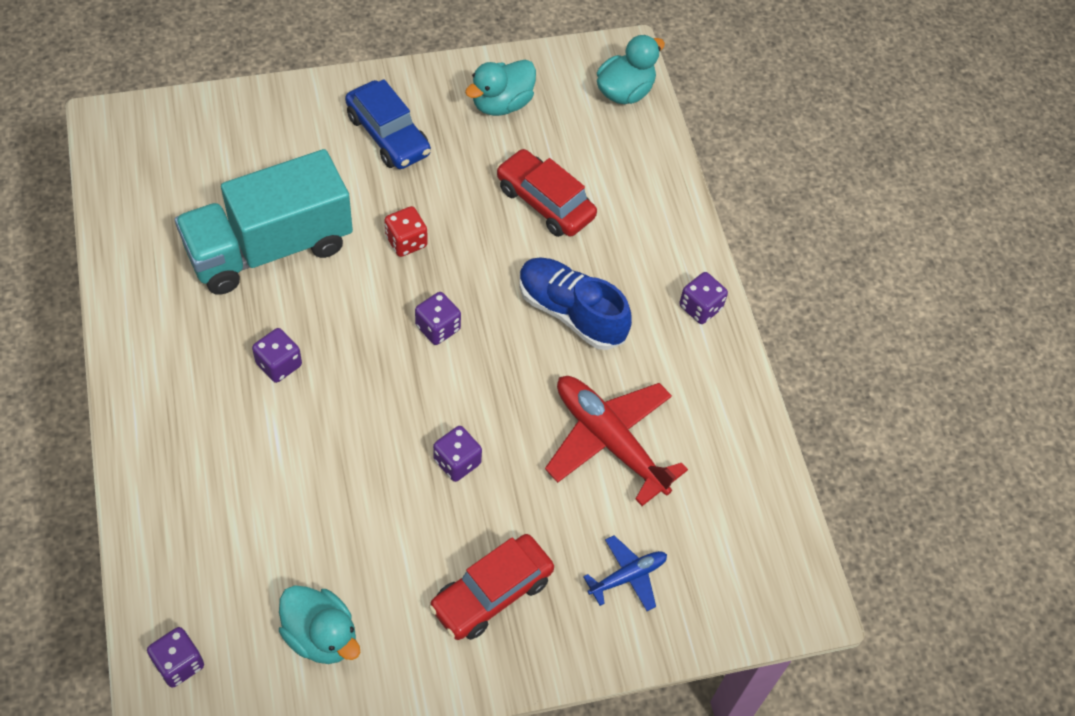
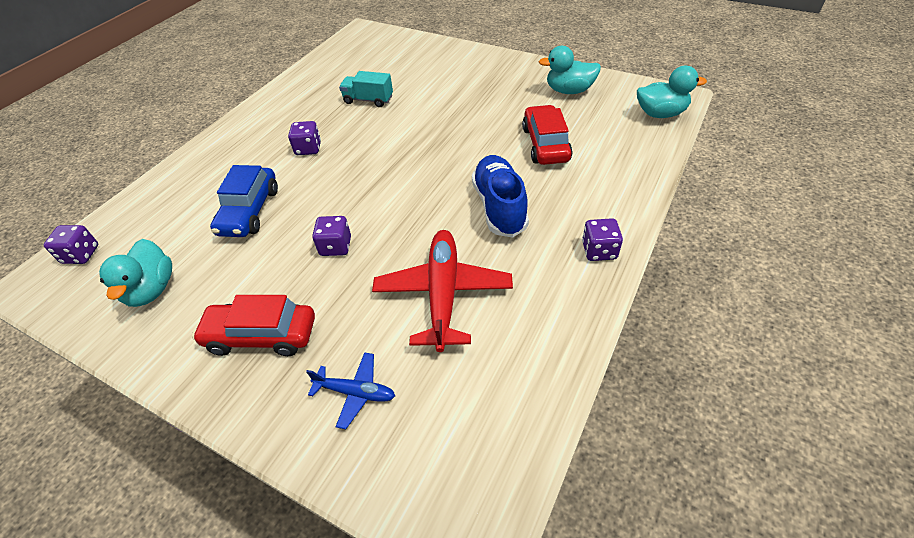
camera: 50 degrees right, 10 degrees down
turquoise truck [175,149,353,295] -> turquoise truck [339,71,393,107], size x0.46
blue car [345,79,431,169] -> blue car moved to [210,165,278,237]
red dice [384,206,428,257] -> none
purple dice [415,292,461,345] -> none

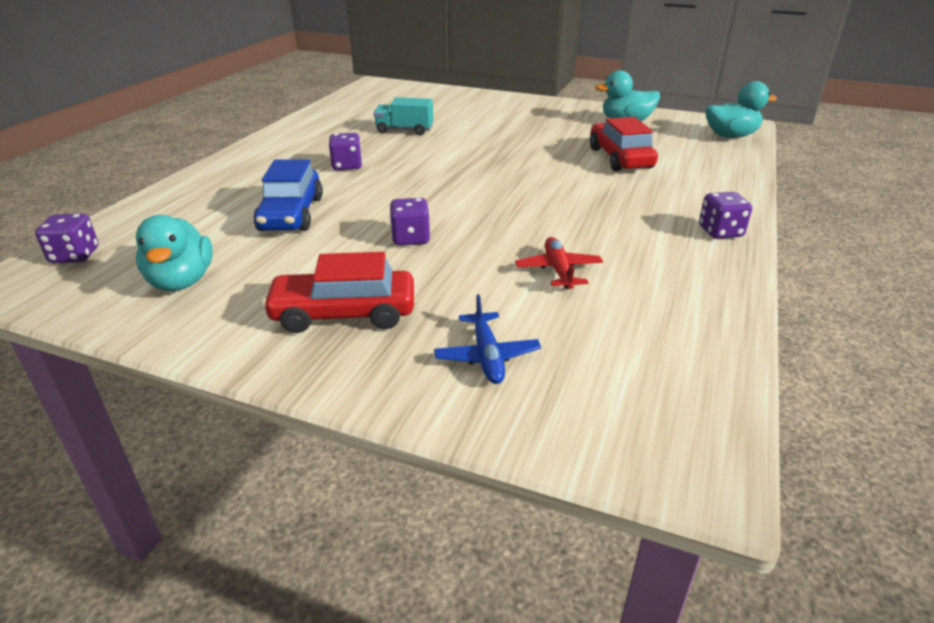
camera: 10 degrees left, 15 degrees down
blue plane [306,352,395,429] -> blue plane turned 75 degrees clockwise [434,294,541,384]
red plane [372,230,513,352] -> red plane [515,237,603,289], size x0.52
blue shoe [472,155,529,237] -> none

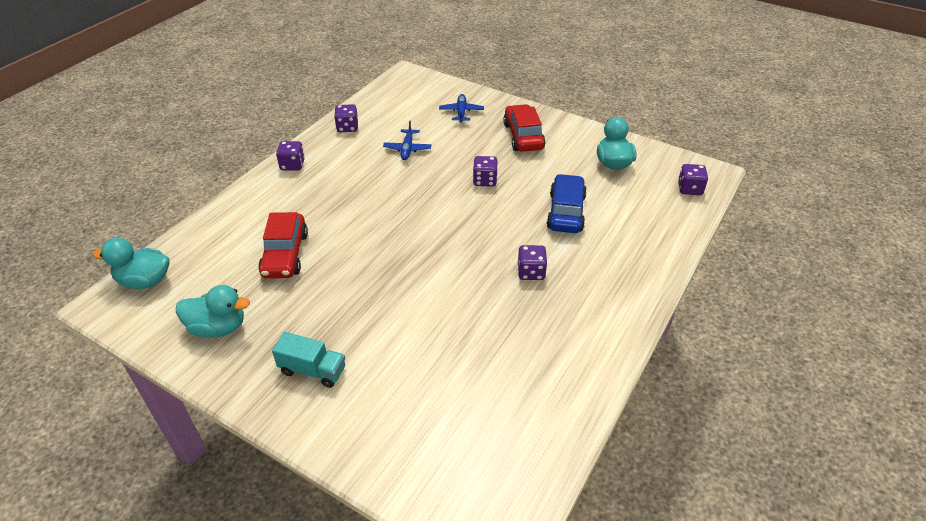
camera: 170 degrees left, 10 degrees up
red car [262,252,414,333] -> red car turned 105 degrees counterclockwise [503,104,545,152]
turquoise truck [374,97,433,135] -> turquoise truck moved to [272,332,345,388]
red plane [515,237,603,289] -> blue plane [383,120,431,160]
none -> purple dice [334,104,358,132]

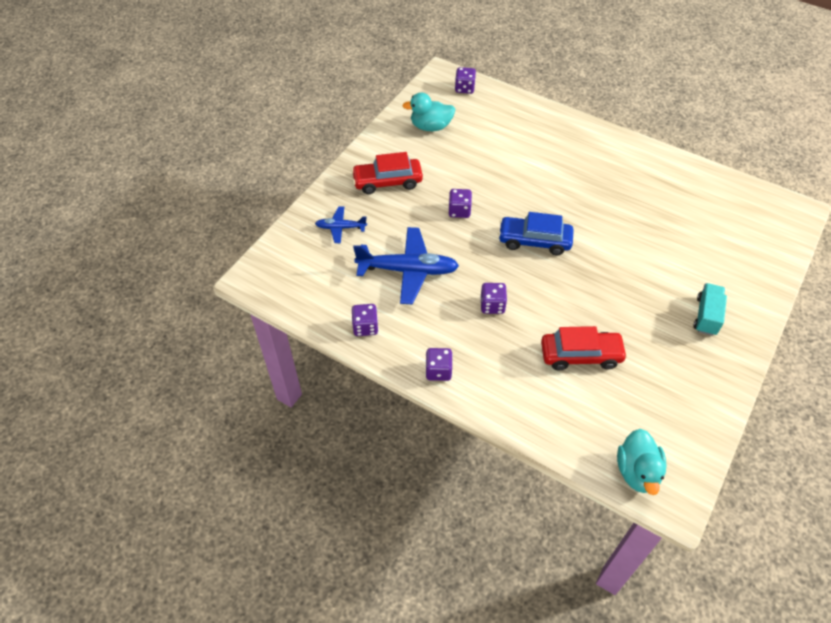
camera: 90 degrees left, 10 degrees up
turquoise duck [176,285,250,338] -> none
blue plane [383,120,431,160] -> blue plane [353,227,459,304], size x1.91
purple dice [517,245,547,280] -> purple dice moved to [480,283,507,314]
blue car [546,174,587,233] -> blue car moved to [498,212,574,255]

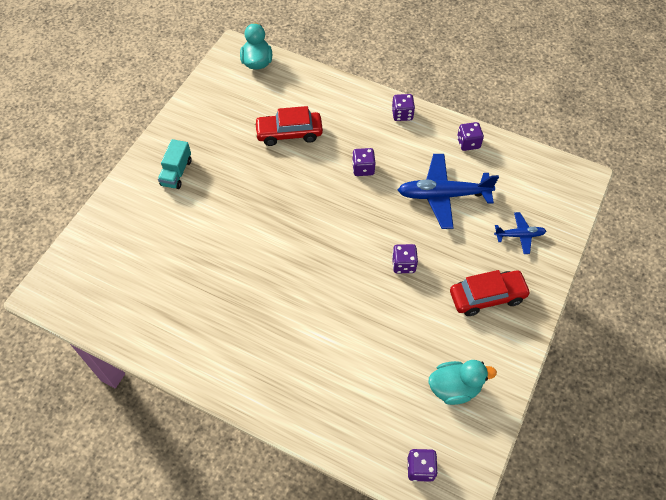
camera: 175 degrees right, 5 degrees up
blue car [498,212,574,255] -> none

